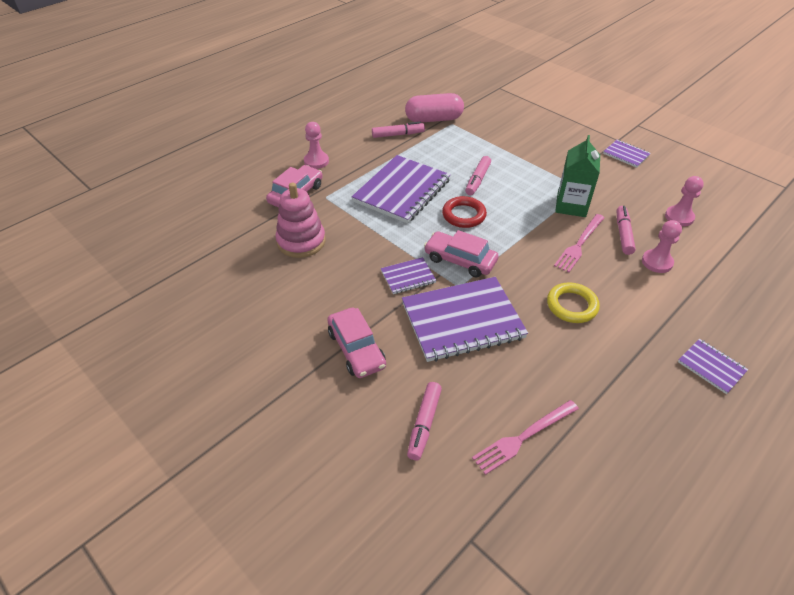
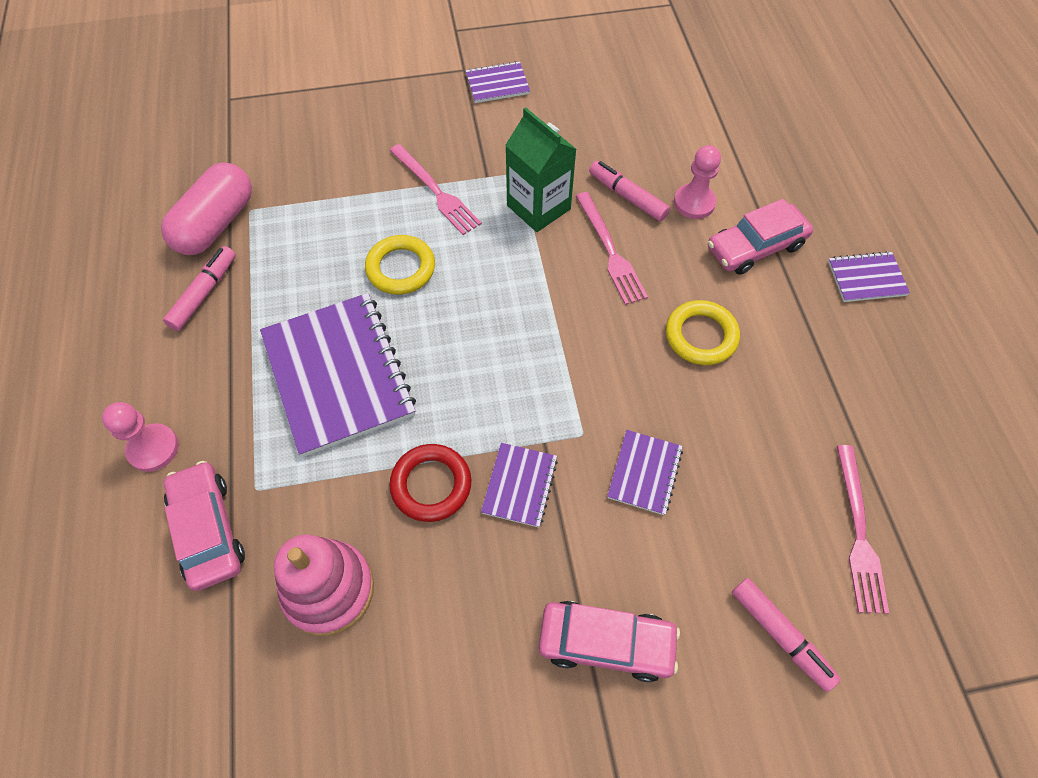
camera: 55 degrees left, 15 degrees up
purple notebook [402,277,528,362] -> purple notebook [607,430,683,515], size x0.48
pink car [424,230,499,277] -> pink car moved to [708,199,813,275]
red ring [442,196,487,228] -> red ring moved to [389,444,471,522]
pink marker [465,156,491,195] -> yellow ring [365,235,435,295]
pink pawn [665,176,704,226] -> none
none -> pink fork [390,144,482,235]

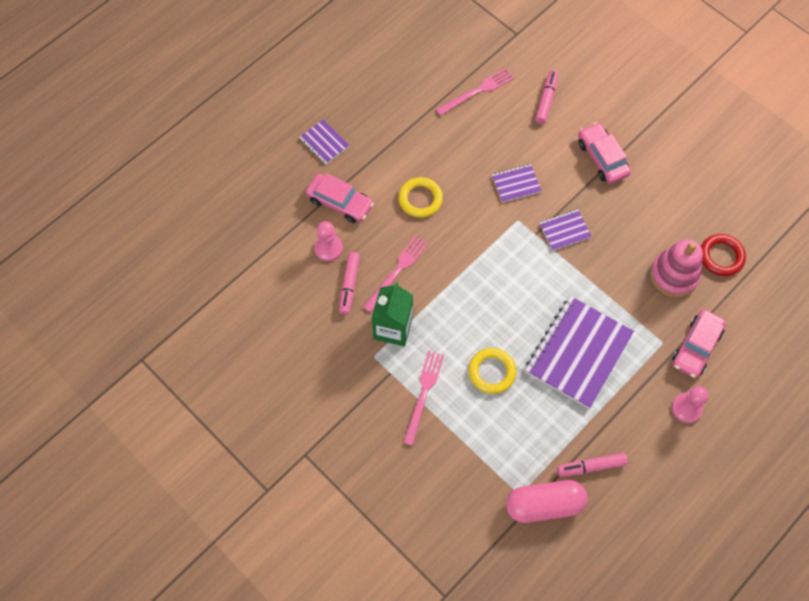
camera: 125 degrees left, 5 degrees up
red ring [389,444,471,522] -> red ring moved to [701,234,746,276]
purple notebook [466,61,530,103] -> none

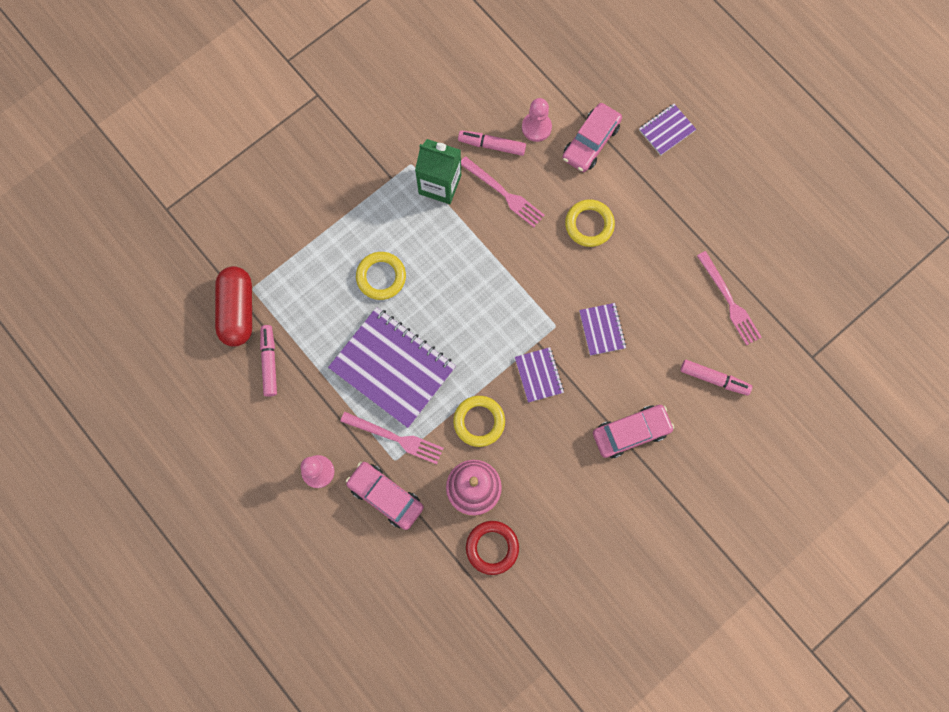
camera: 95 degrees right, 10 degrees up
pink fork [403,351,444,446] -> pink fork moved to [340,412,444,464]
pink capsule [506,480,588,523] -> red capsule [215,266,252,347]
none -> yellow ring [453,396,505,447]

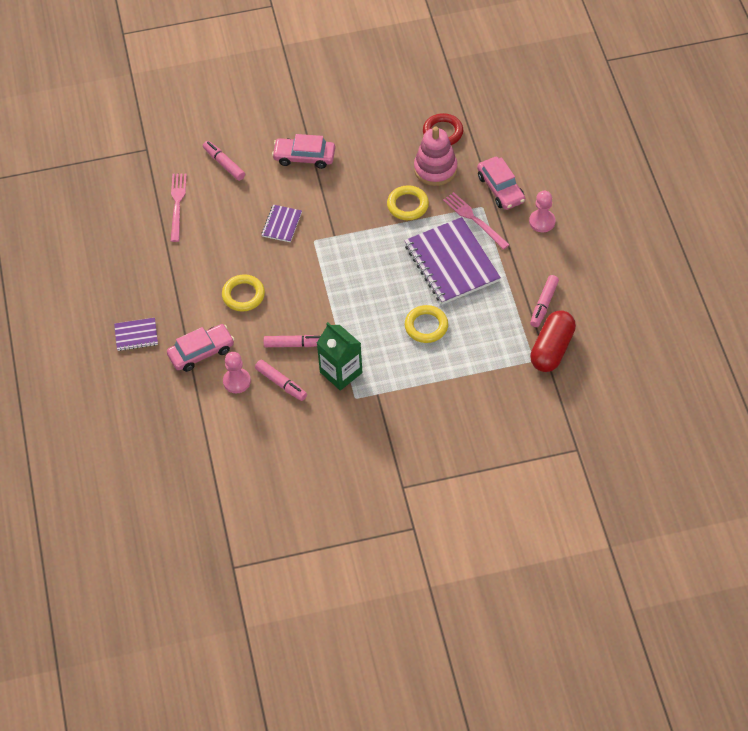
camera: 150 degrees left, 20 degrees down
pink fork [461,156,545,227] -> pink marker [264,335,320,347]
purple notebook [515,347,564,403] -> none

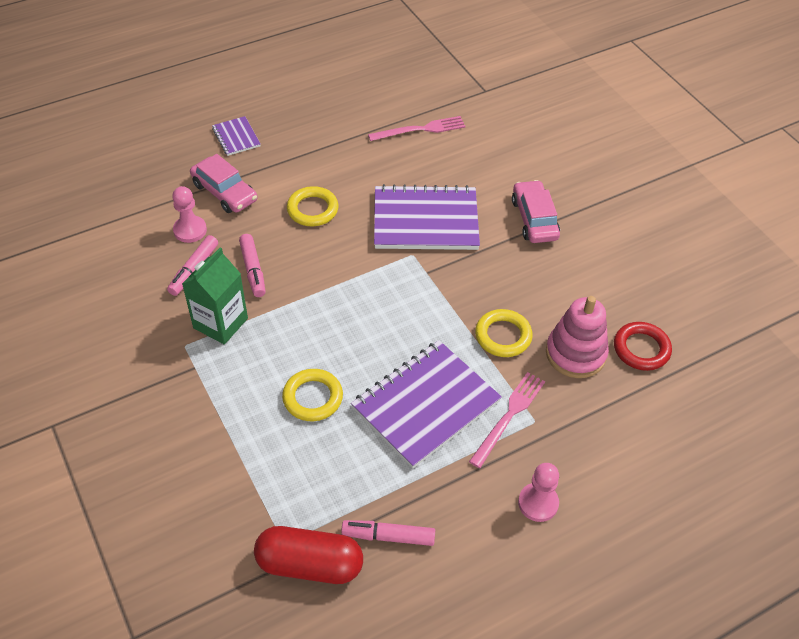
camera: 70 degrees right, 5 degrees down
pink marker [203,141,245,181] -> none
purple notebook [261,205,302,242] -> purple notebook [374,184,480,250], size x2.10
pink car [477,157,525,210] -> none

